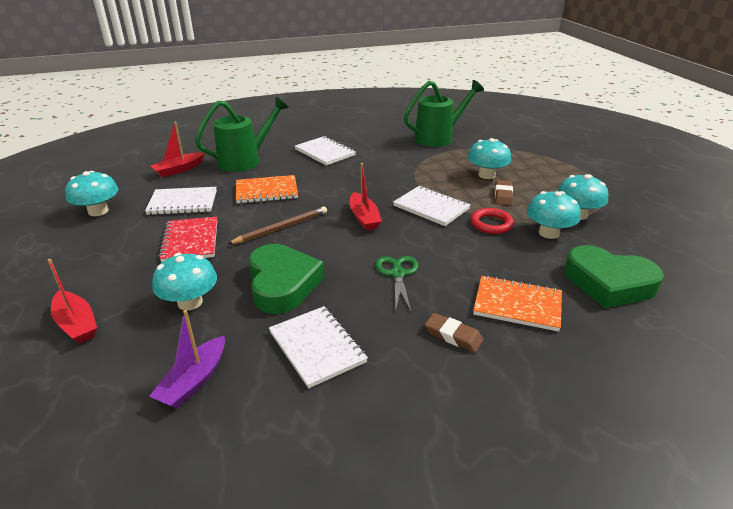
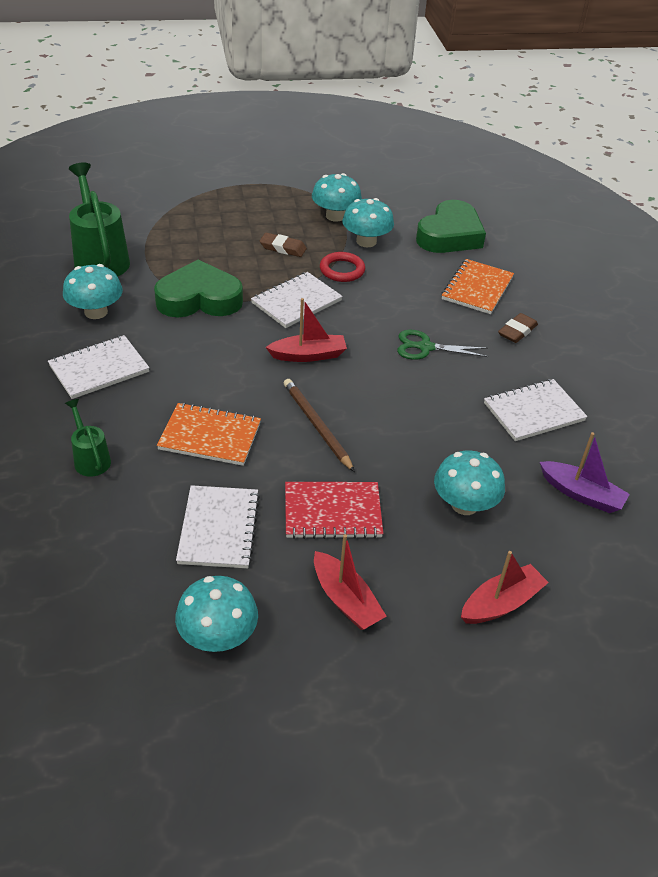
camera: 85 degrees left, 10 degrees up
red boat [151,122,205,177] -> red boat moved to [314,534,387,630]
green watering can [195,97,289,172] -> green watering can [65,399,111,477], size x0.52
orange notebook [236,175,298,204] -> orange notebook turned 75 degrees counterclockwise [157,403,261,466]
green heart [248,244,324,314] -> green heart moved to [154,260,243,317]
turquoise mushroom [468,138,511,179] -> turquoise mushroom moved to [63,264,123,319]

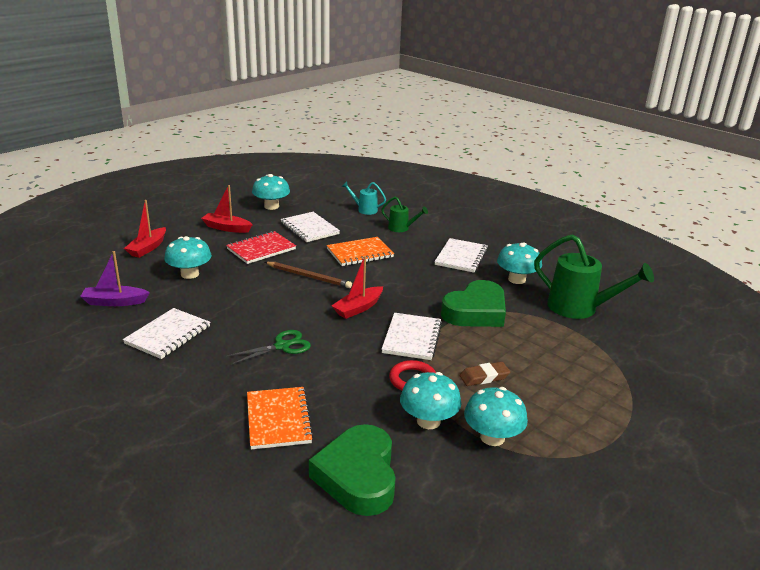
camera: 145 degrees right, 15 degrees down
brown eraser [498,313,538,343] -> none
none -> turquoise watering can [341,181,386,215]

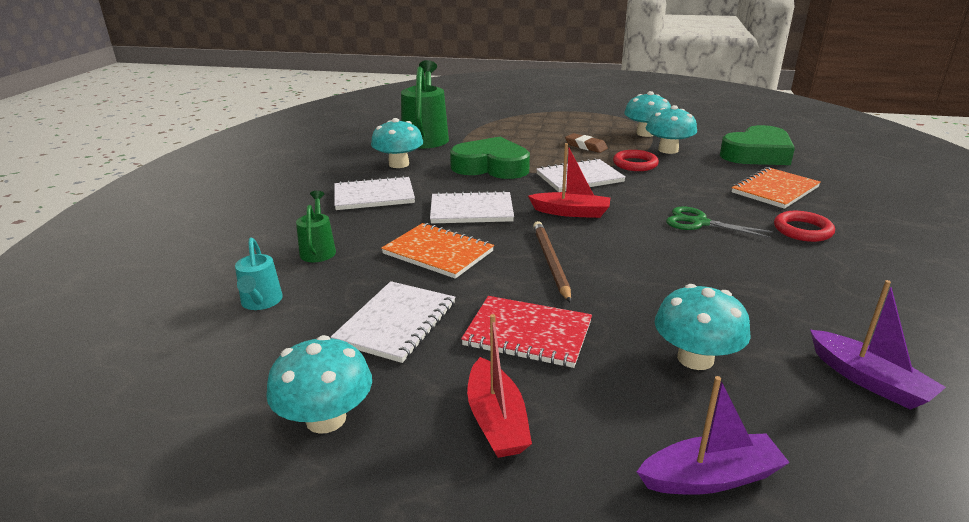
camera: 120 degrees left, 0 degrees up
white notebook [123,308,210,359] -> white notebook moved to [430,190,514,223]
red boat [124,200,166,258] -> purple boat [637,376,790,495]
none -> red ring [774,211,835,242]

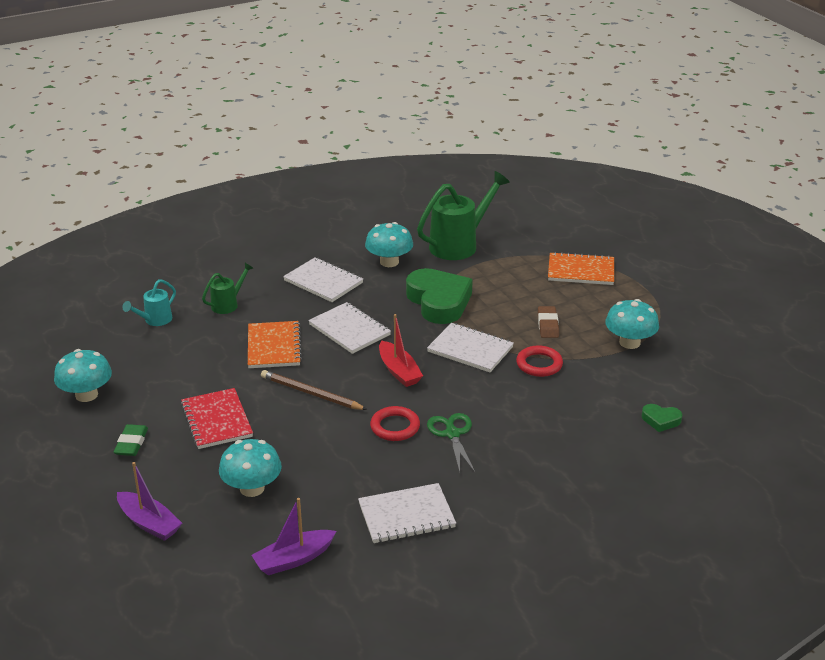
camera: 50 degrees right, 5 degrees up
white notebook [331,281,455,363] -> white notebook moved to [358,483,456,543]
red boat [467,314,532,458] -> green eraser [114,424,148,456]
brown pencil [533,221,571,303] -> brown pencil turned 105 degrees counterclockwise [261,370,367,410]
turquoise mushroom [646,105,697,154] -> none
green heart [720,125,795,165] -> green heart [642,404,682,432], size x0.45
orange notebook [732,167,821,209] -> orange notebook moved to [548,252,614,285]
red ring [774,211,835,242] -> red ring moved to [370,406,420,441]
purple boat [810,280,946,410] -> purple boat turned 45 degrees clockwise [251,498,336,575]

